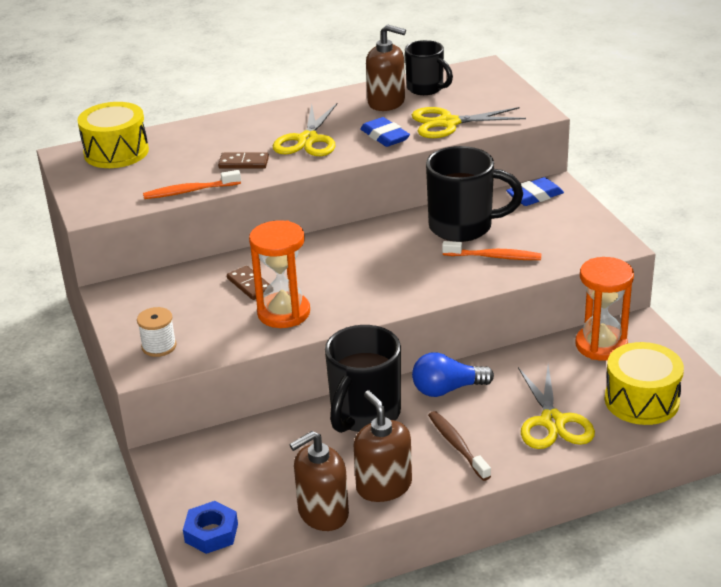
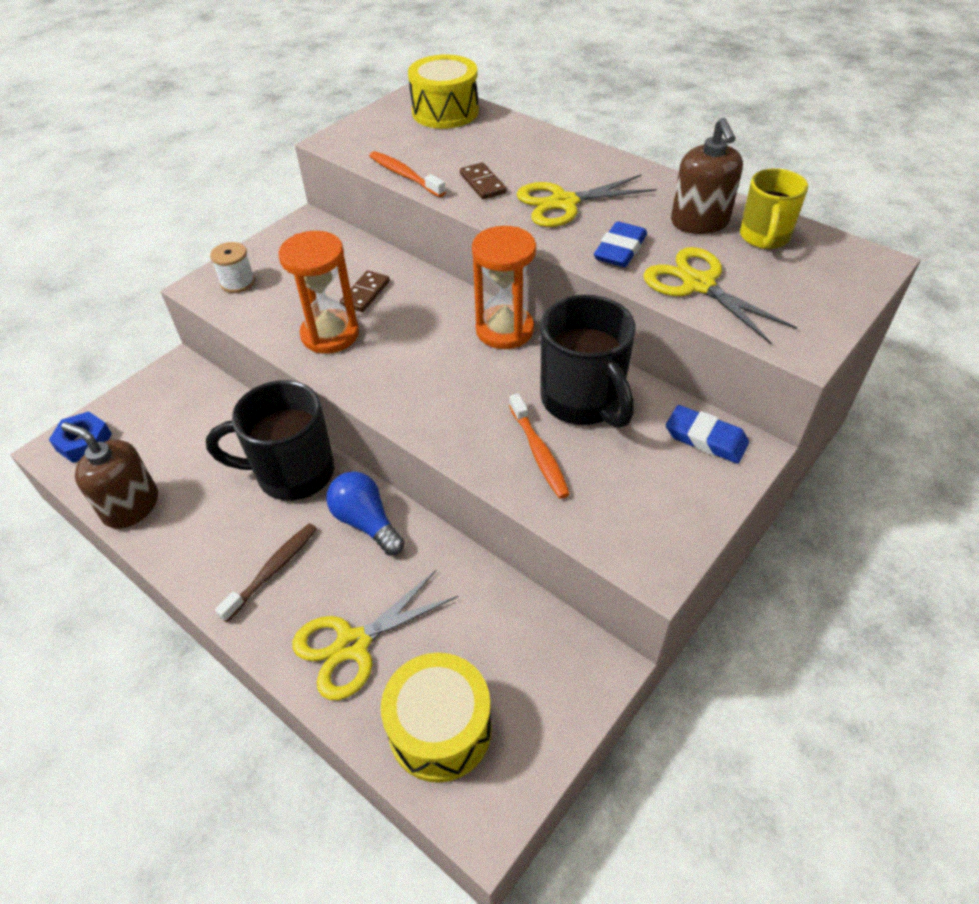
camera: 60 degrees right, 15 degrees up
brown soap dispenser [353,391,412,502] -> none
black mug [405,40,453,95] -> yellow mug [740,168,808,249]
orange hourglass [575,257,634,361] -> orange hourglass moved to [472,226,536,349]

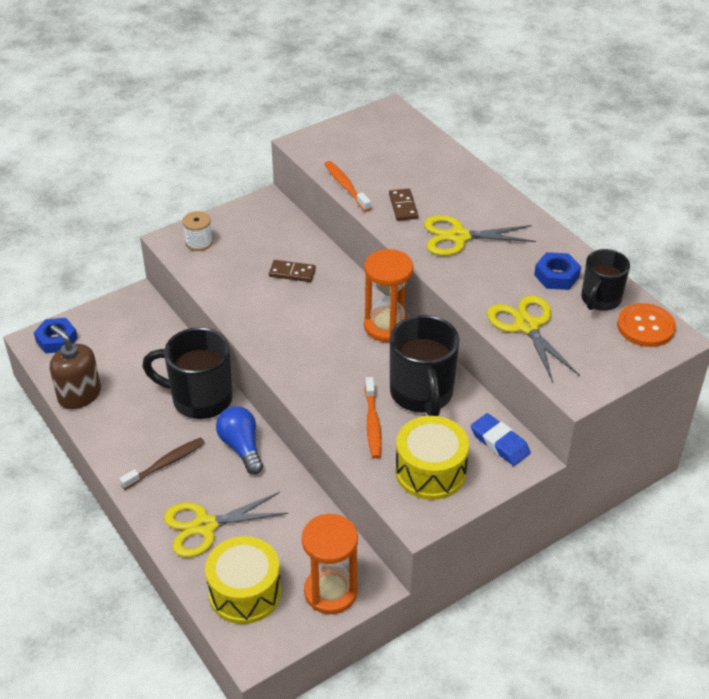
camera: 15 degrees right, 5 degrees down
orange hourglass [278,231,359,353] -> orange hourglass moved to [302,514,358,614]
brown domino [340,270,390,312] -> brown domino turned 60 degrees clockwise [269,260,316,282]
yellow drum [408,54,479,129] -> yellow drum moved to [395,416,469,500]
blue eraser [594,221,647,267] -> none
brown soap dispenser [671,118,743,234] -> blue nut [534,252,581,290]
yellow mug [740,168,808,249] -> black mug [581,249,630,311]
none -> orange button [617,303,676,347]

